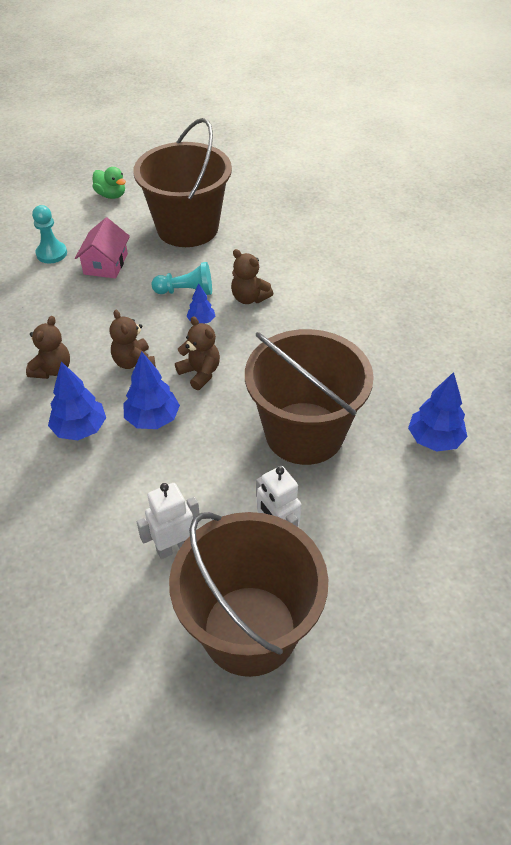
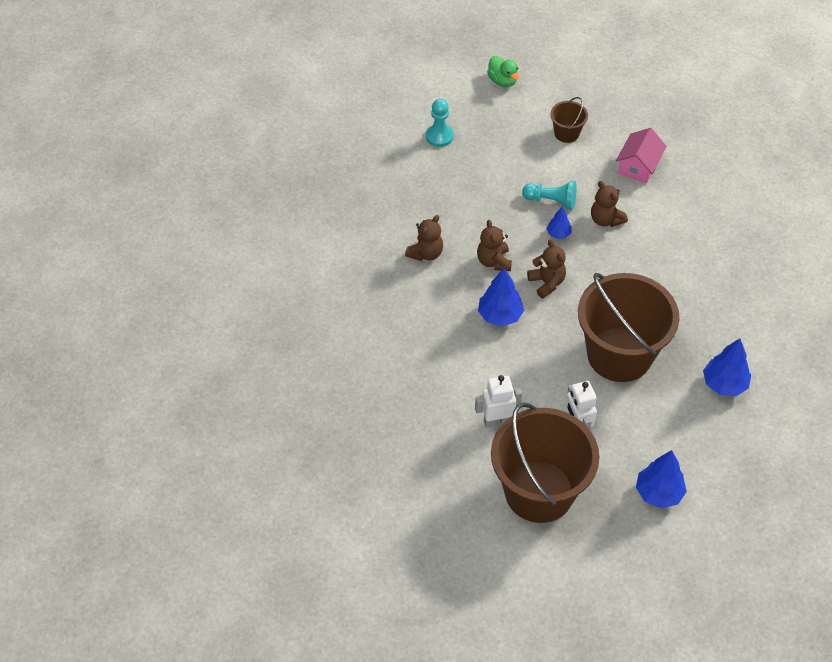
camera: 15 degrees right, 5 degrees up
blue tree [48,362,106,440] -> blue tree moved to [636,450,687,509]
pink house [75,217,130,278] -> pink house moved to [616,128,667,184]
brown bucket [134,118,232,247] -> brown bucket [550,97,588,143], size x0.43

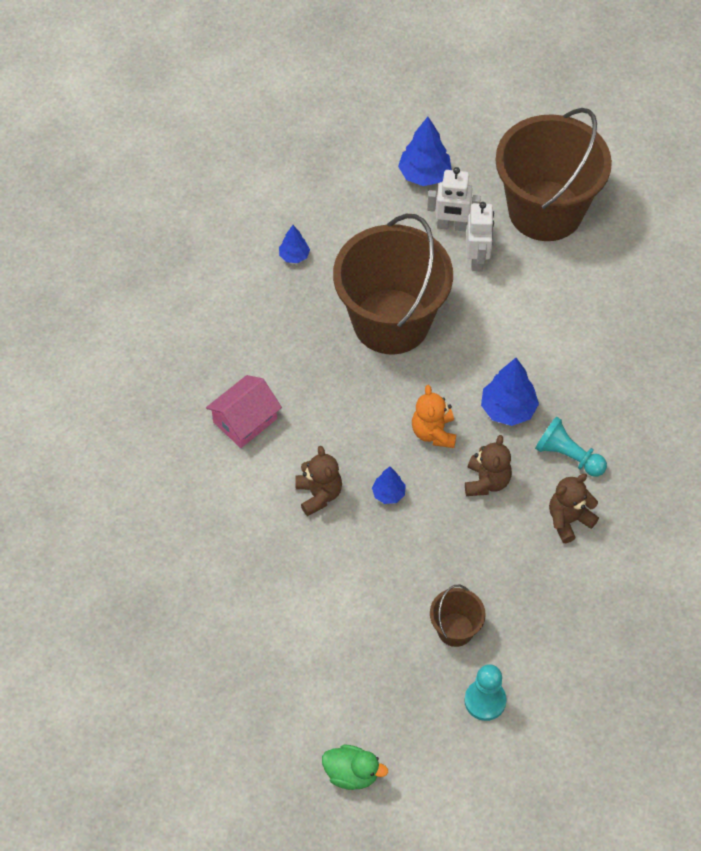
camera: 160 degrees left, 5 degrees up
white robot [475,375,522,428] -> white robot moved to [427,167,481,231]
green duck [487,56,519,87] -> green duck turned 120 degrees clockwise [322,745,388,790]
turquoise pawn [522,181,577,210] -> turquoise pawn moved to [535,416,607,477]
brown teddy bear [527,240,566,298] -> orange teddy bear [412,385,456,448]
brown bucket [550,97,588,143] -> brown bucket moved to [430,585,486,647]
pink house [616,128,667,184] -> pink house moved to [206,375,282,448]
blue tree [703,338,751,396] -> blue tree [279,225,310,263], size x0.57

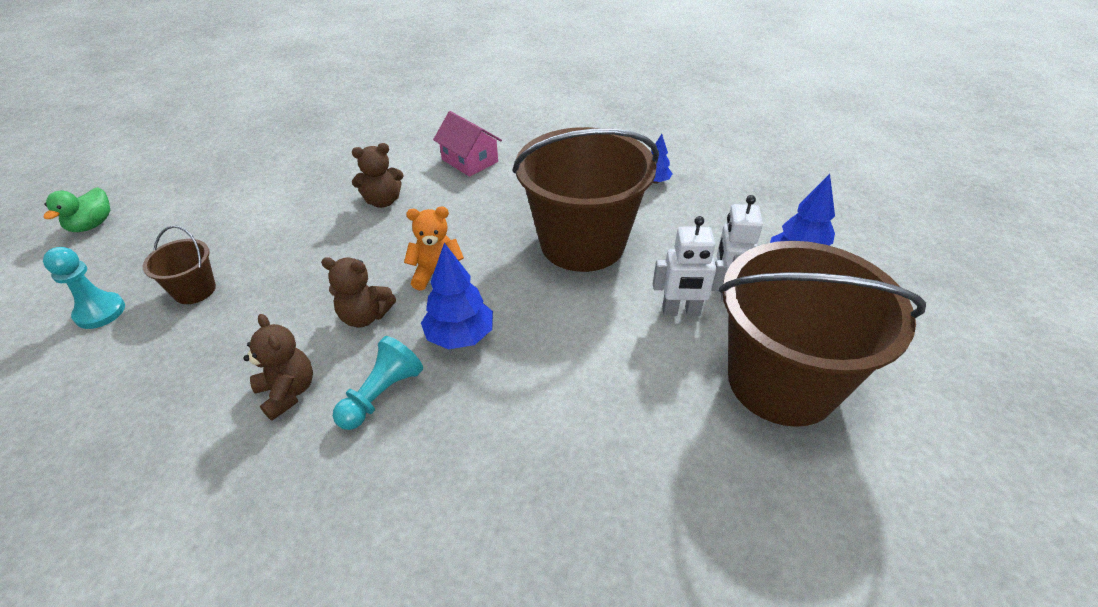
camera: 90 degrees right, 15 degrees down
blue tree [372,467,406,504] -> none

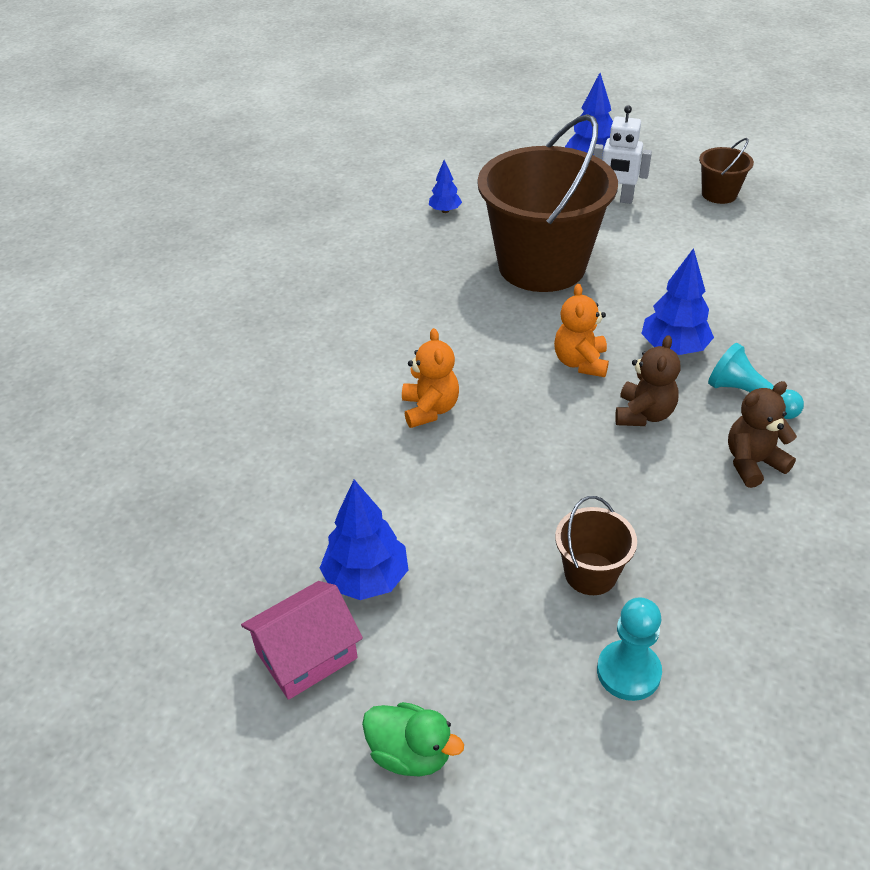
camera: 80 degrees left, 0 degrees up
brown teddy bear [352,143,404,208] -> orange teddy bear [402,328,459,428]
pink house [433,111,502,177] -> pink house moved to [241,581,363,700]
white robot [653,216,728,316] -> none
brown bucket [719,241,926,427] -> brown bucket [699,138,754,204], size x0.43
none -> blue tree [320,480,408,600]

